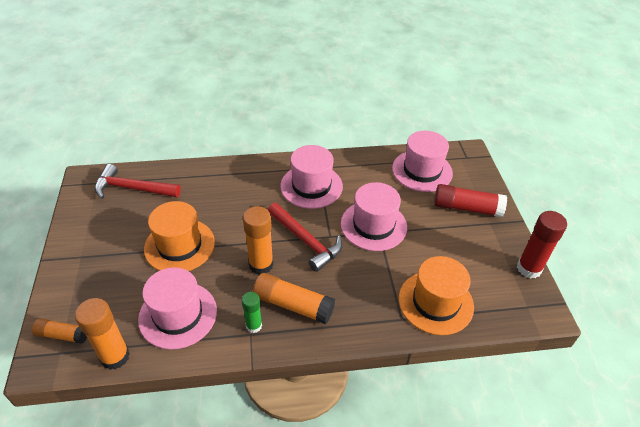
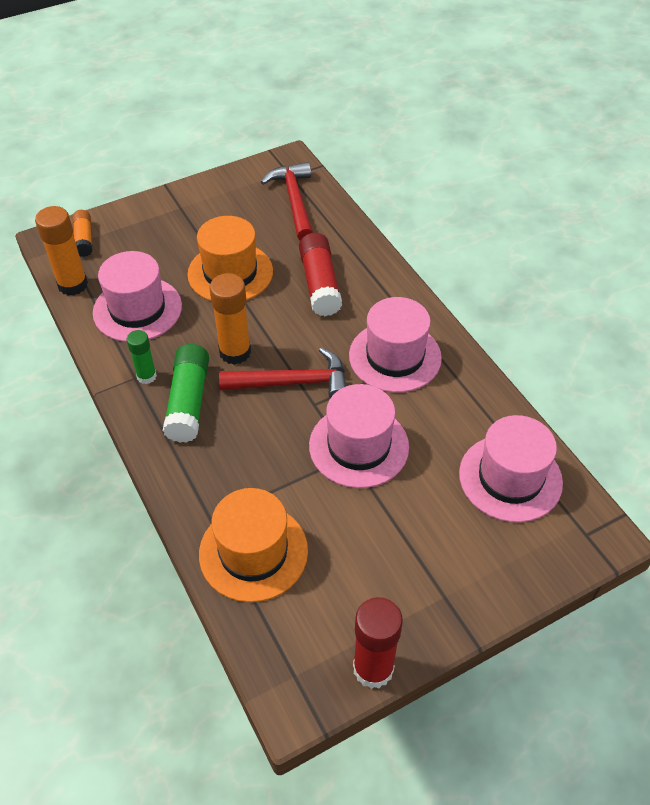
camera: 70 degrees right, 5 degrees up
orange glue stick [253,273,335,325] -> green glue stick [163,344,209,443]
red hammer [268,203,342,272] -> red hammer turned 120 degrees counterclockwise [219,347,346,398]
red glue stick [434,184,507,217] -> red glue stick moved to [299,233,342,316]

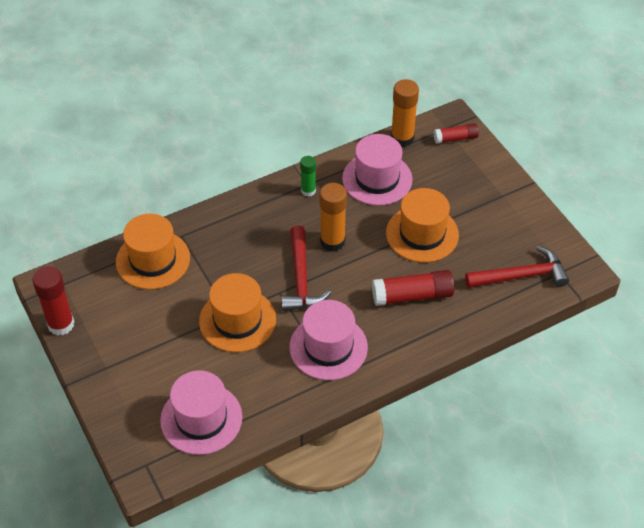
camera: 90 degrees right, 0 degrees up
orange glue stick [73,210,92,257] -> red glue stick [434,123,479,144]
green glue stick [163,344,209,443] -> none
pink hat [309,384,409,488] -> orange hat [199,273,276,352]

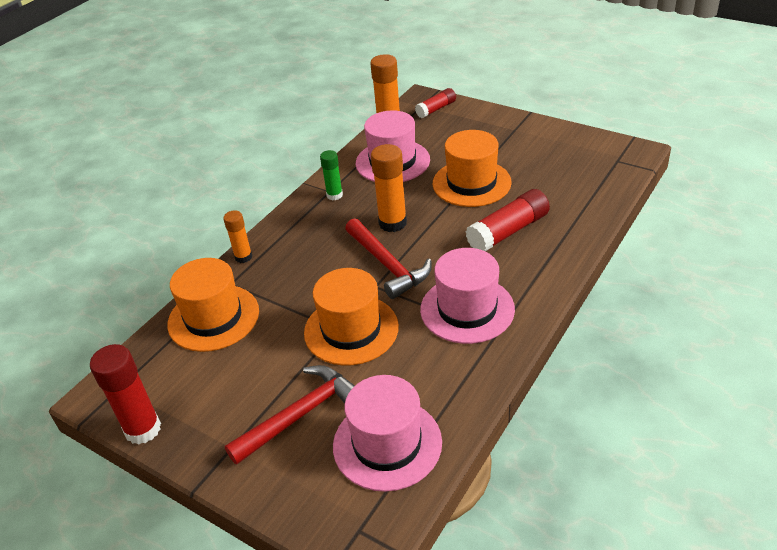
camera: 25 degrees left, 10 degrees down
red hammer [465,246,569,288] -> red hammer moved to [225,365,355,465]
none -> orange glue stick [223,211,252,263]

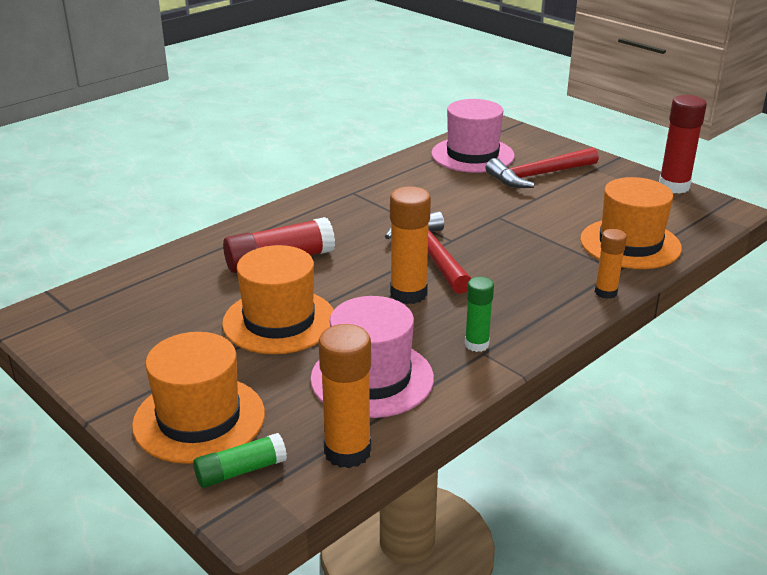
camera: 170 degrees left, 10 degrees down
orange hat [304,268,399,366] -> orange hat moved to [132,332,265,464]
red glue stick [415,88,456,118] -> green glue stick [193,433,287,488]
pink hat [420,248,515,344] -> none

